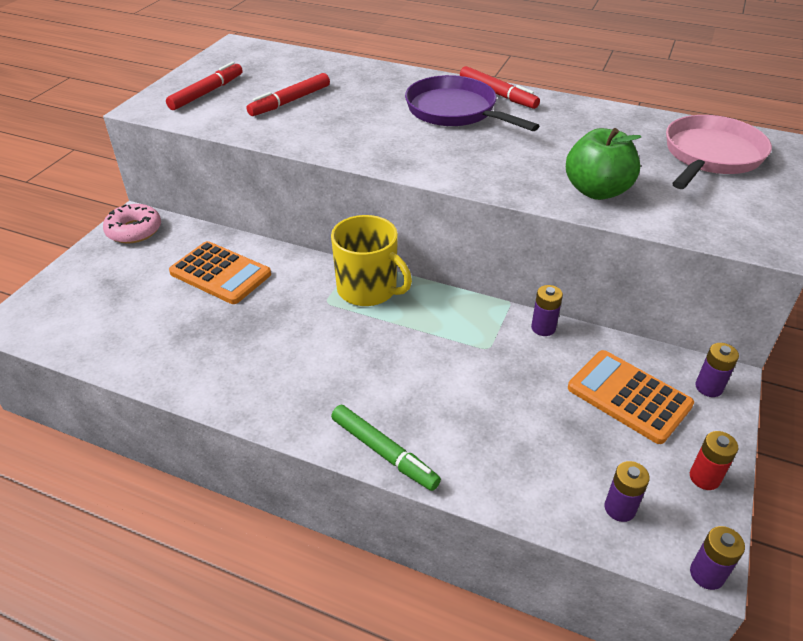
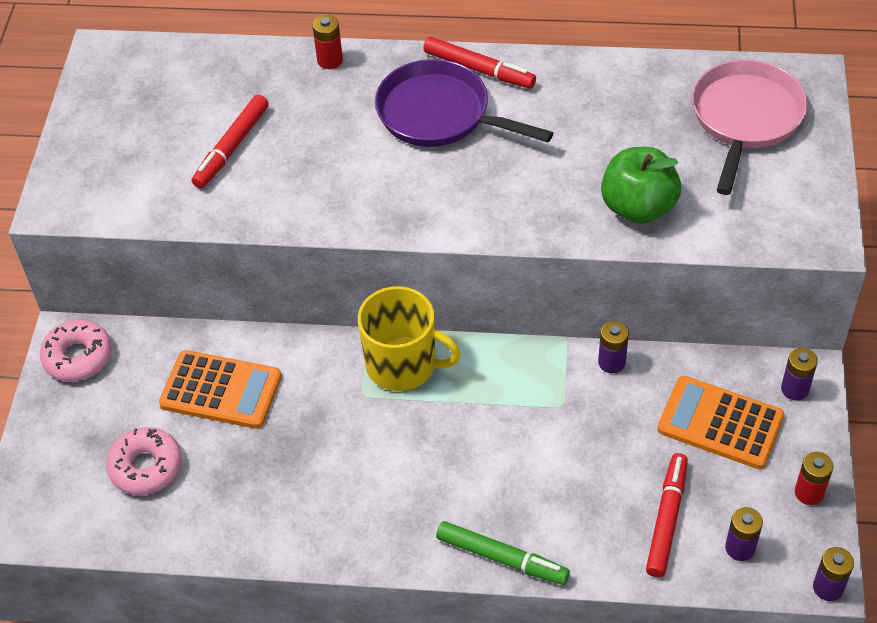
camera: 15 degrees left, 10 degrees up
red marker [166,62,243,110] -> red marker moved to [646,453,688,577]
none -> pink donut [106,427,182,495]
none -> red battery [312,15,343,69]

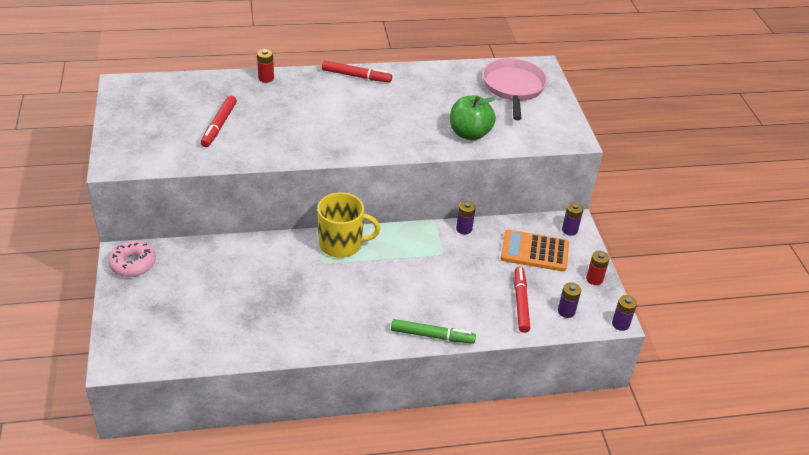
camera: 20 degrees left, 10 degrees down
pink donut [106,427,182,495] -> none
orange calculator [159,350,282,429] -> none
purple pan [375,59,553,147] -> none

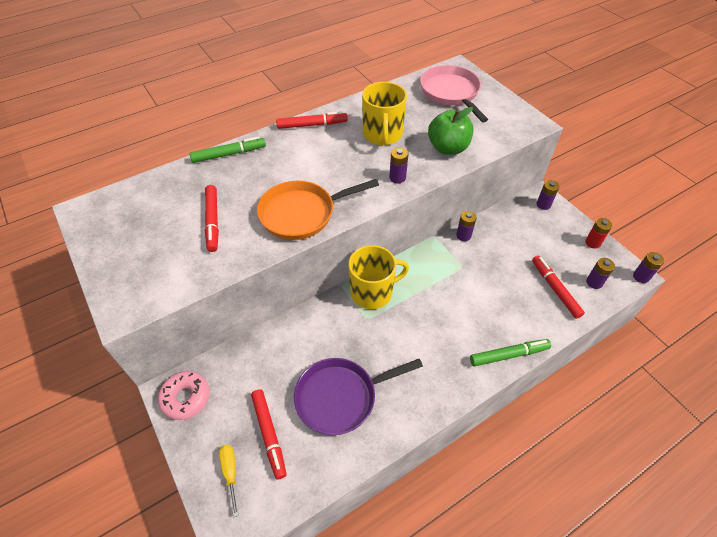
camera: 20 degrees left, 10 degrees up
red battery [257,49,274,83] -> green marker [190,136,266,163]
orange calculator [501,230,569,271] -> none
none -> yellow screwdriver [219,445,239,517]
none -> red marker [251,389,287,480]
none -> orange pan [257,179,379,240]
none -> purple pan [294,358,423,435]
none -> yellow mug [362,82,407,145]
none -> purple battery [389,148,408,183]

